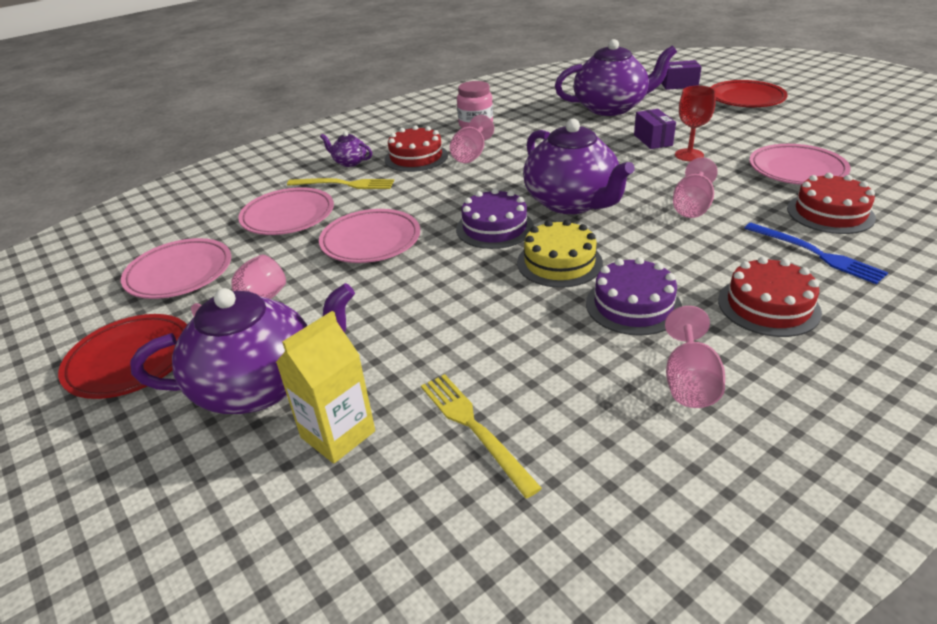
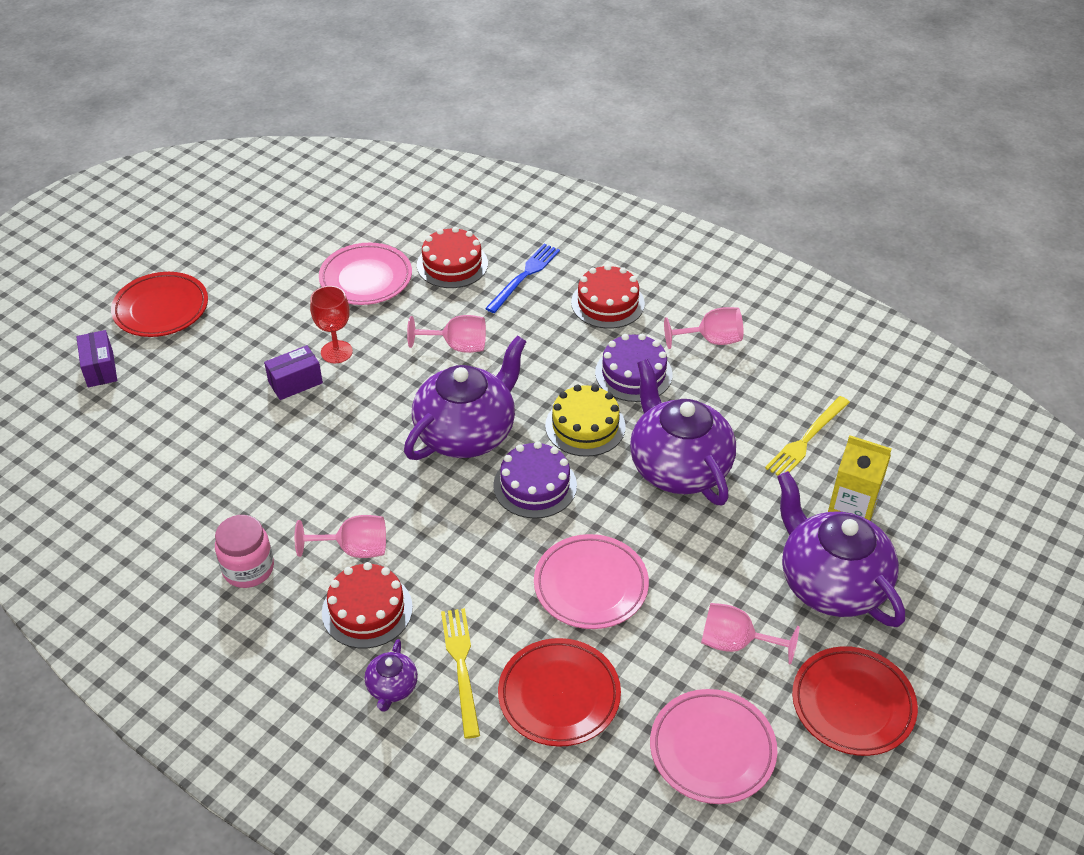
camera: 110 degrees left, 10 degrees up
pink plate [238,187,334,235] -> red plate [498,638,621,747]
purple teapot [555,39,677,116] -> purple teapot moved to [630,359,736,506]

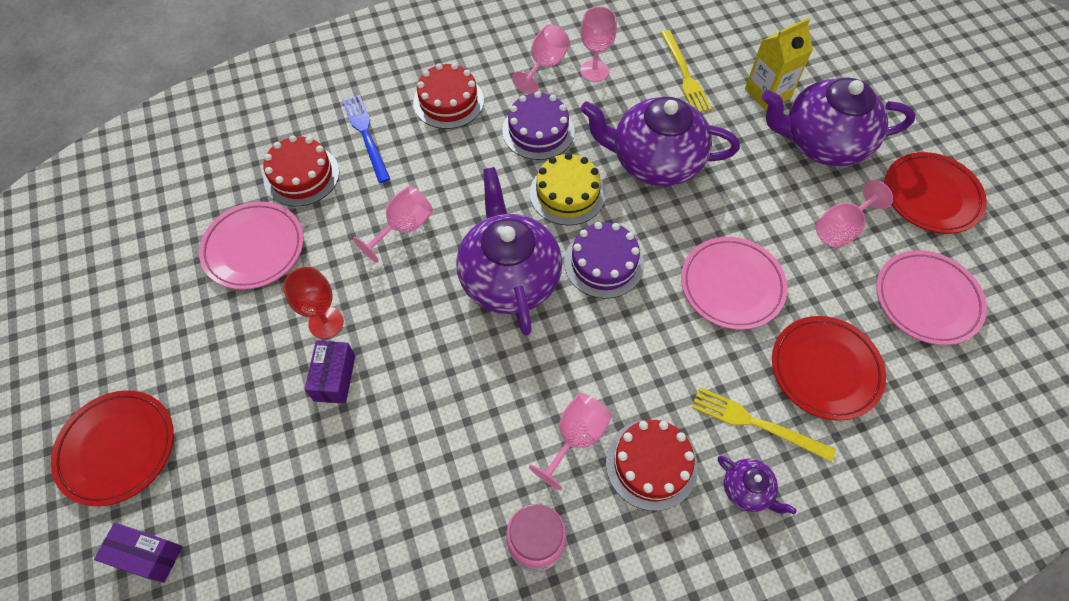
camera: 55 degrees left, 15 degrees up
none -> pink goblet [580,6,617,82]

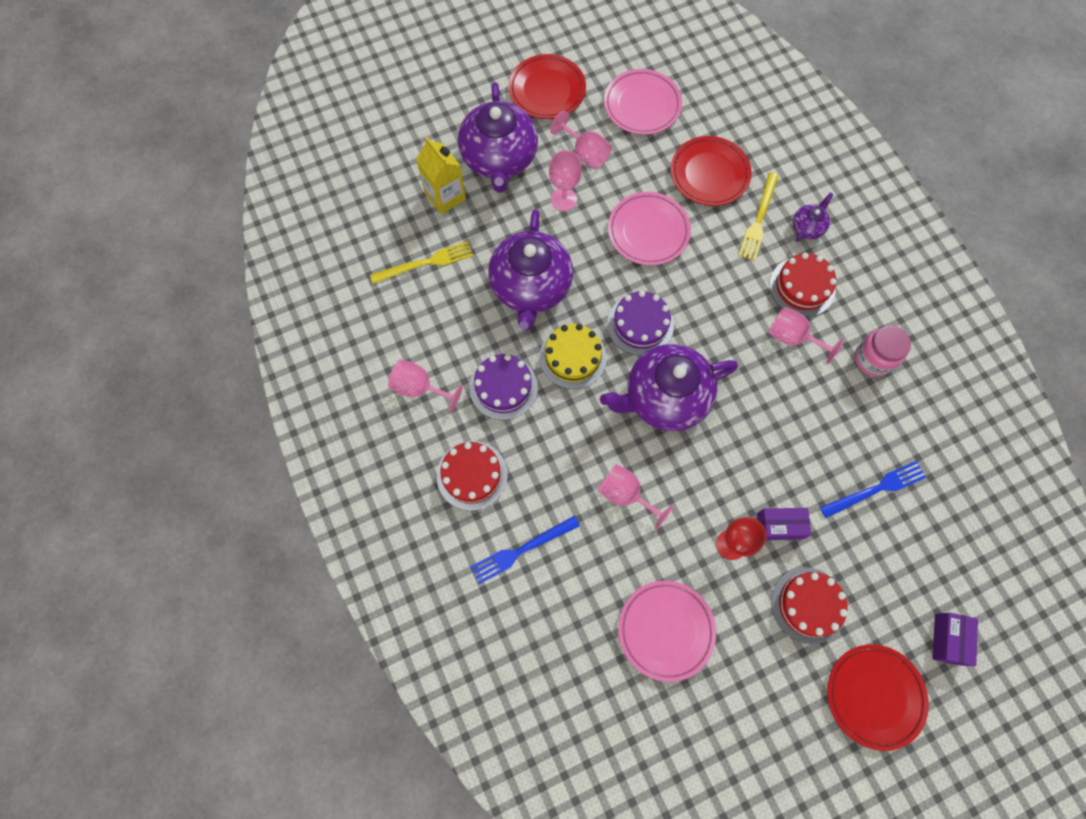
camera: 95 degrees left, 10 degrees up
red cake [263,135,339,207] -> red cake moved to [771,567,848,644]
pink goblet [580,6,617,82] -> pink goblet moved to [549,150,582,211]
none -> blue fork [820,461,926,518]

